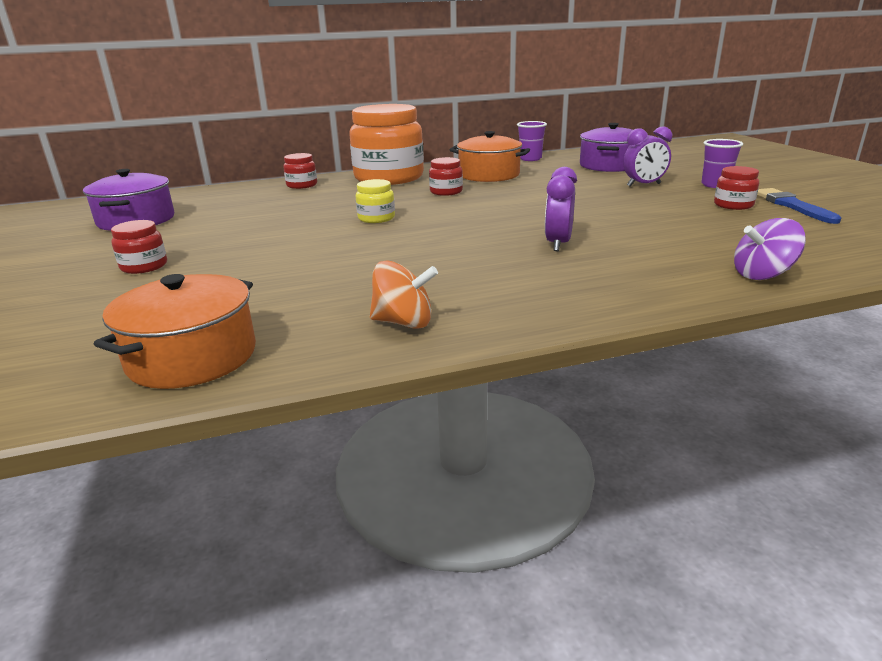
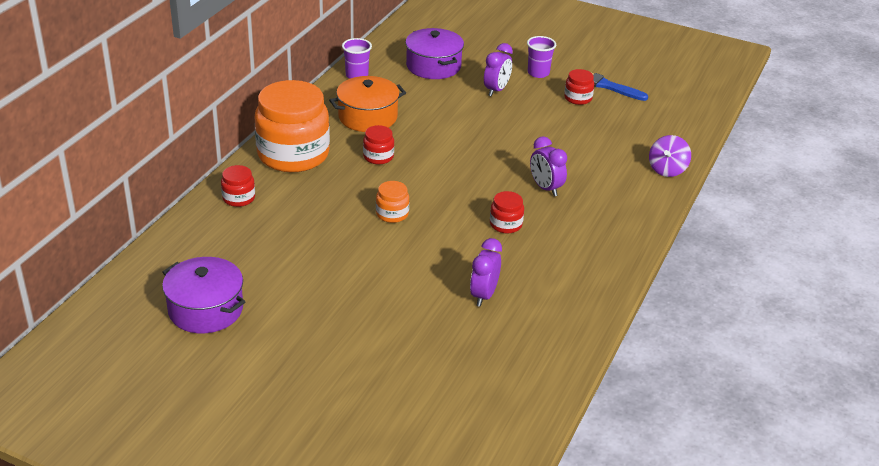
camera: 50 degrees left, 10 degrees up
orange pot [94,274,256,389] -> none
red jar [111,220,167,274] -> red jar moved to [490,191,524,234]
yellow jar [356,179,395,223] -> orange jar [376,181,409,223]
orange spinning top [370,260,438,329] -> none
none -> purple clock [470,238,502,307]

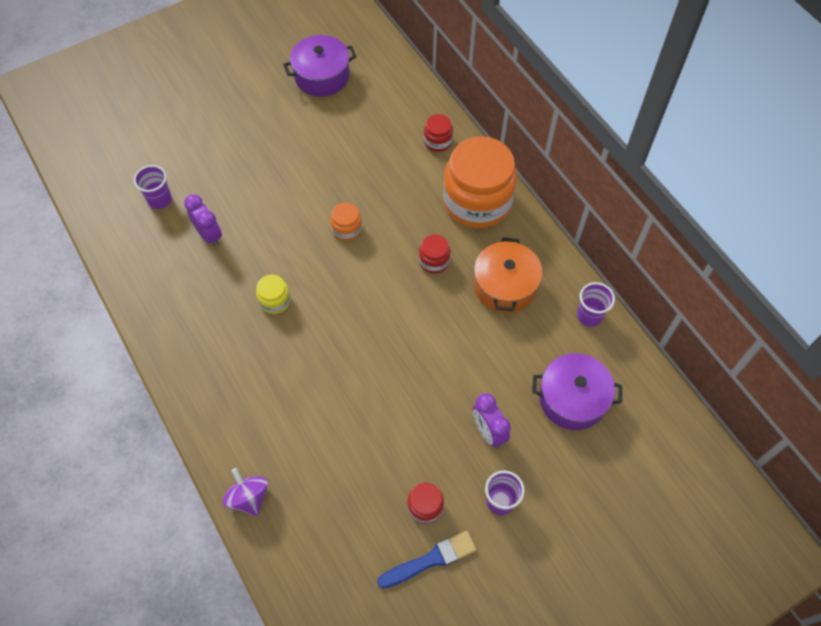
camera: 125 degrees right, 25 degrees up
red jar [490,191,524,234] -> yellow jar [256,275,291,314]
purple clock [530,136,567,197] -> none
none -> purple cup [134,165,172,209]

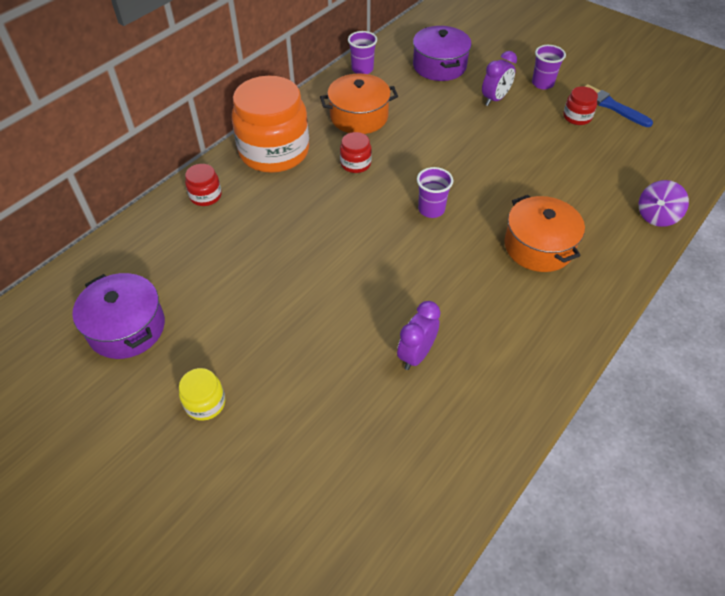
camera: 110 degrees left, 10 degrees down
purple cup [134,165,172,209] -> purple cup moved to [417,167,453,218]
yellow jar [256,275,291,314] -> yellow jar moved to [179,368,225,421]
orange jar [330,202,362,241] -> none
none -> orange pot [504,195,585,272]

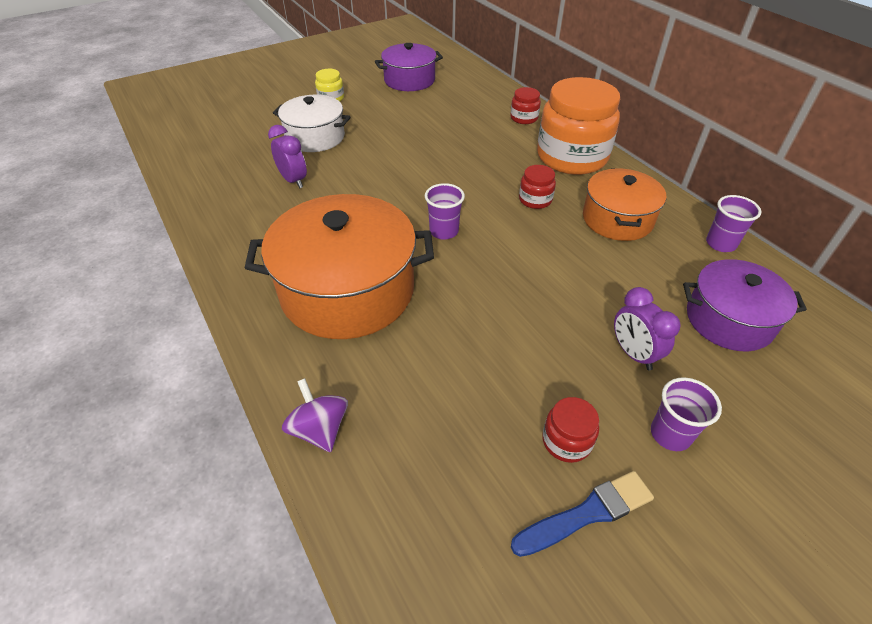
camera: 110 degrees right, 5 degrees down
orange pot [504,195,585,272] -> orange pot [245,194,434,339], size x1.66
none -> white pot [273,95,351,152]

